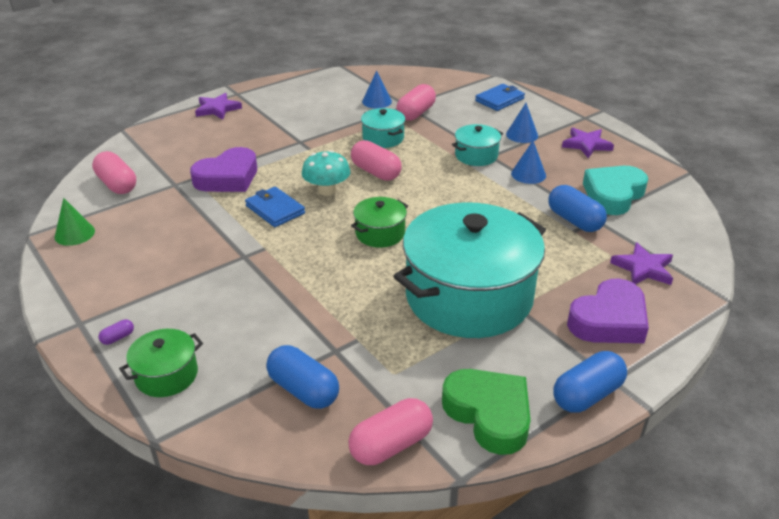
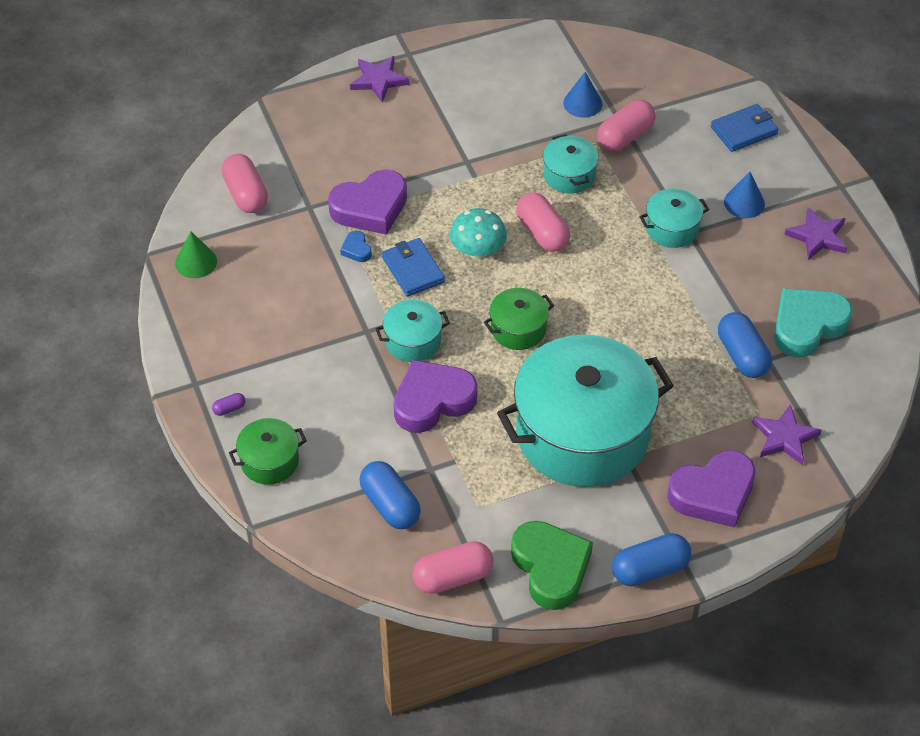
camera: 15 degrees right, 15 degrees up
blue cone [511,141,546,184] -> none
none -> blue heart [340,231,372,262]
none -> turquoise pot [375,300,450,362]
none -> purple heart [394,360,477,433]

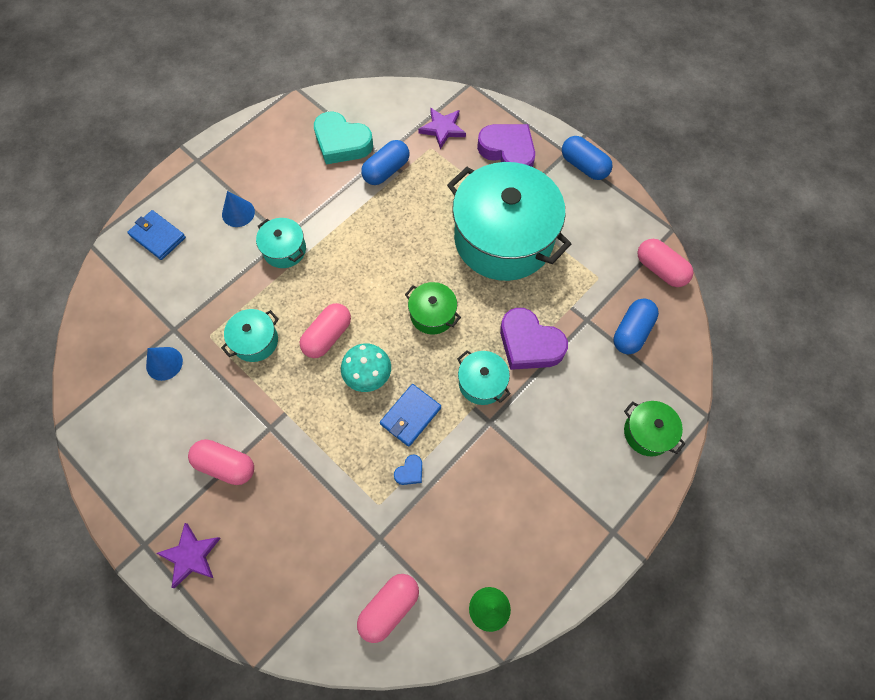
camera: 115 degrees left, 15 degrees up
purple capsule [212,393,246,416] -> none
purple heart [328,170,407,235] -> none
green heart [511,521,593,610] -> none
pink capsule [597,100,656,151] -> pink capsule moved to [188,439,254,485]
purple star [784,207,847,260] -> none

